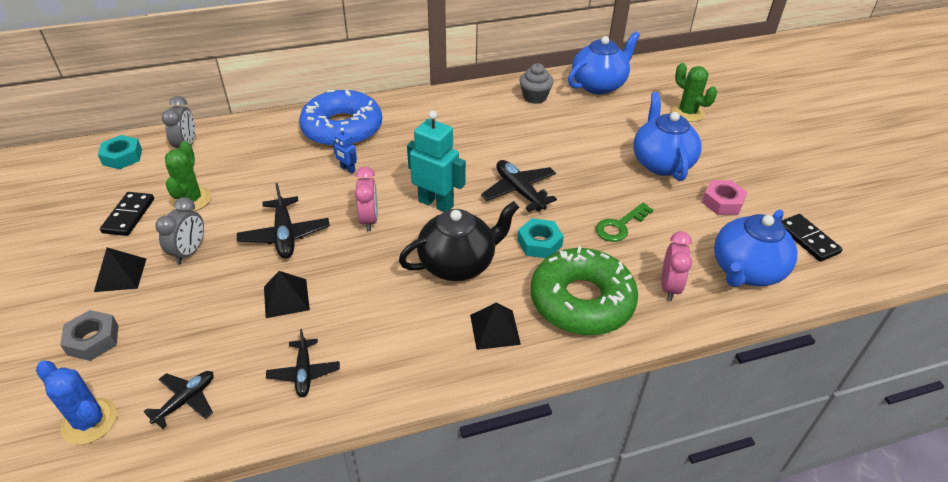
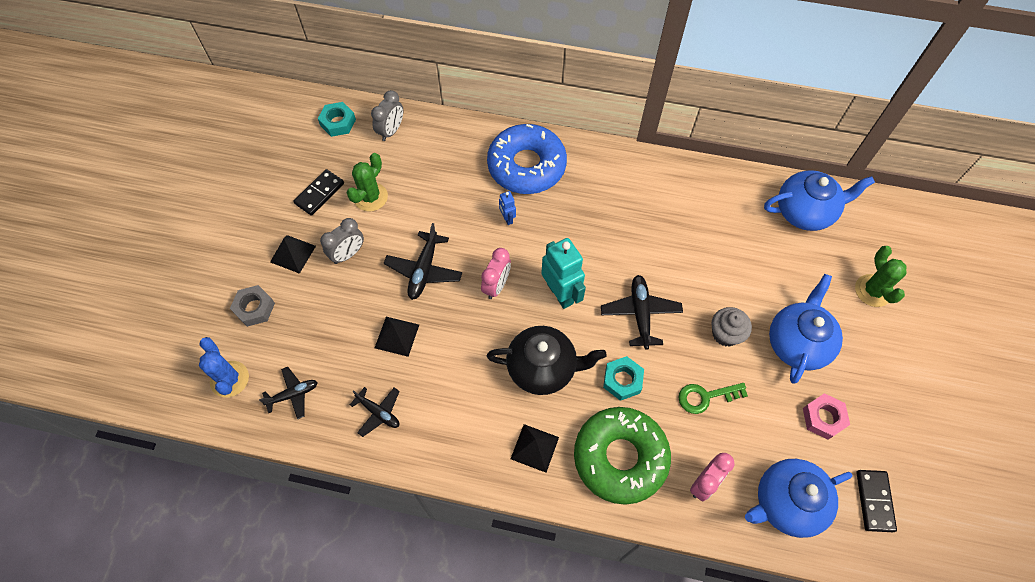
camera: 30 degrees right, 20 degrees up
black plane [266,329,340,397] -> black plane turned 75 degrees counterclockwise [350,387,400,437]
grey cupcake [519,63,553,104] -> grey cupcake moved to [711,307,752,347]

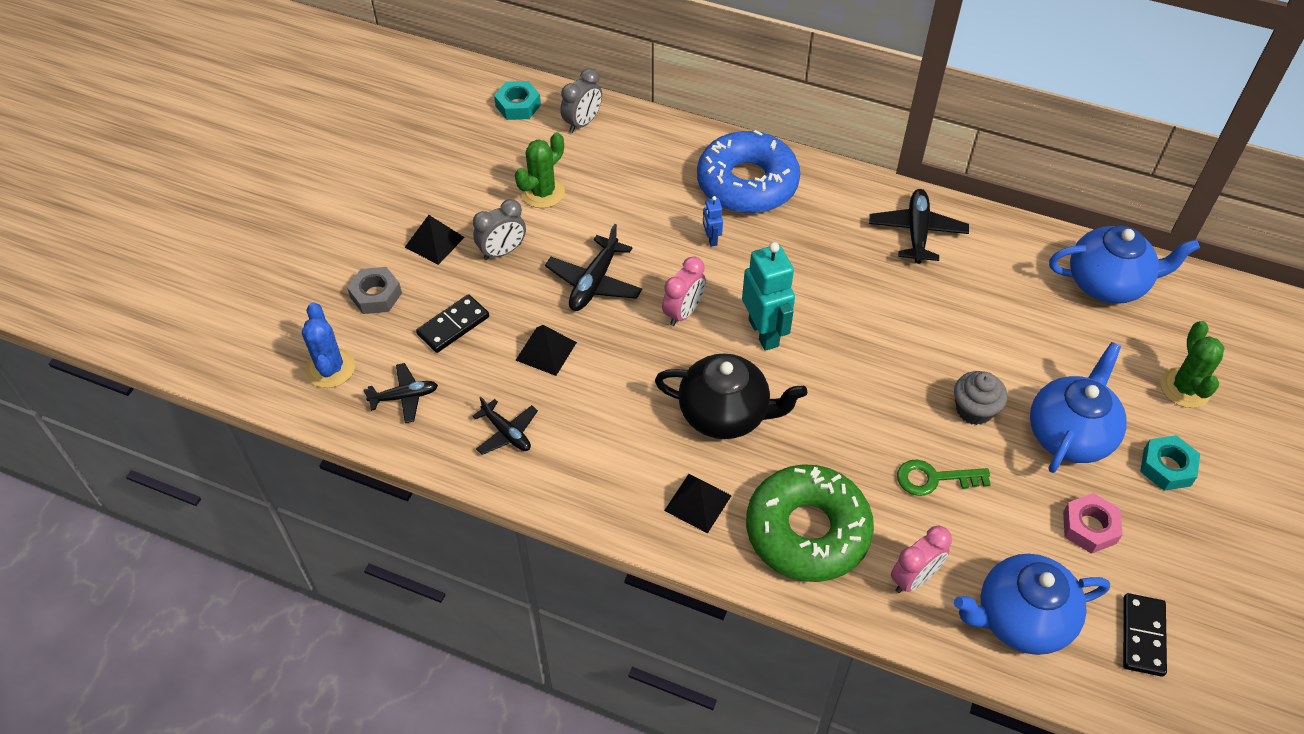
camera: 10 degrees right, 10 degrees down
black domino [293,169,344,216] -> black domino moved to [416,294,489,353]
black plane [601,275,683,350] -> black plane moved to [869,189,969,264]
turquoise nut [603,356,644,401] -> turquoise nut moved to [1140,435,1200,491]

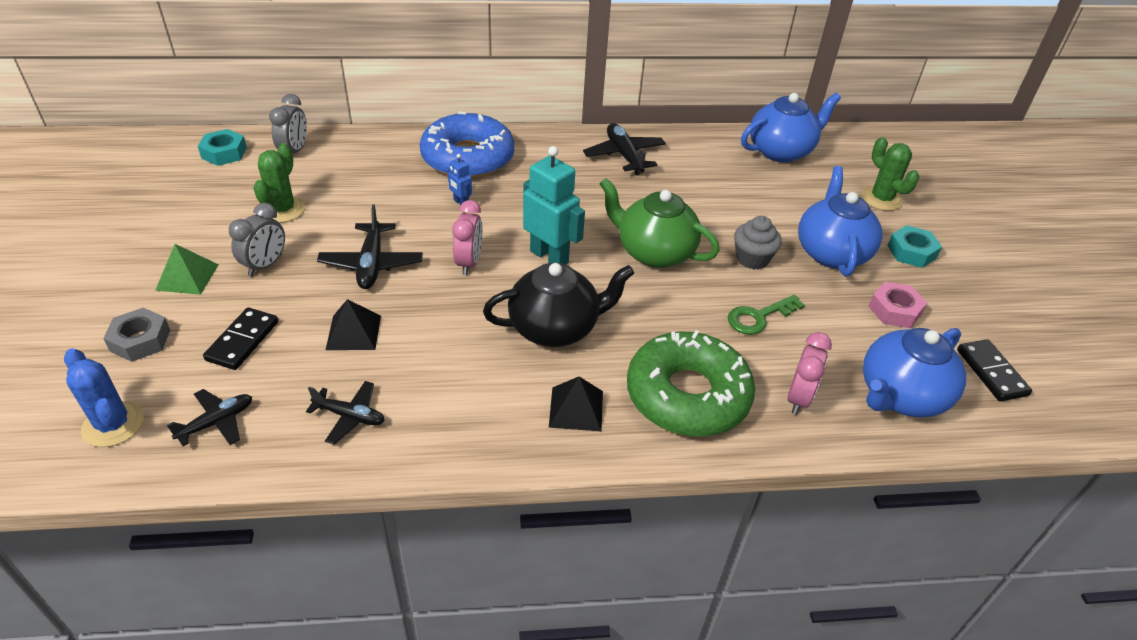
camera: 30 degrees left, 10 degrees down
black pyramid [404,215,465,265] -> green pyramid [155,244,219,295]
none -> green teapot [599,178,720,268]

